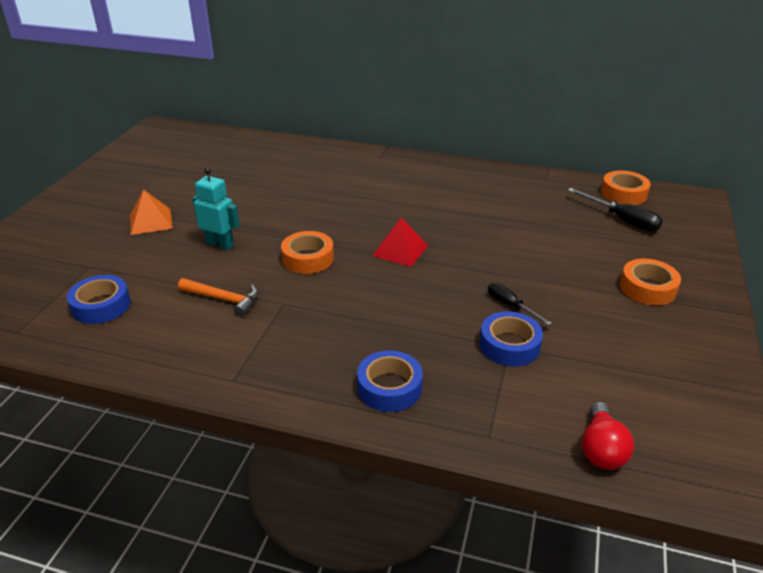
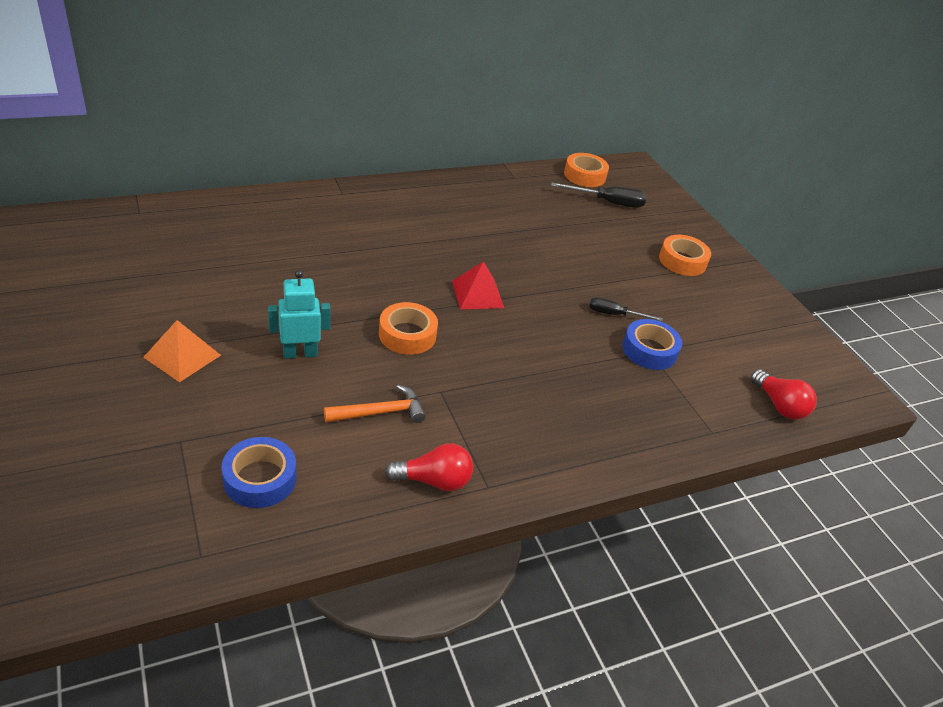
camera: 45 degrees left, 5 degrees up
blue tape [357,350,423,412] -> none
none -> red light bulb [385,443,473,491]

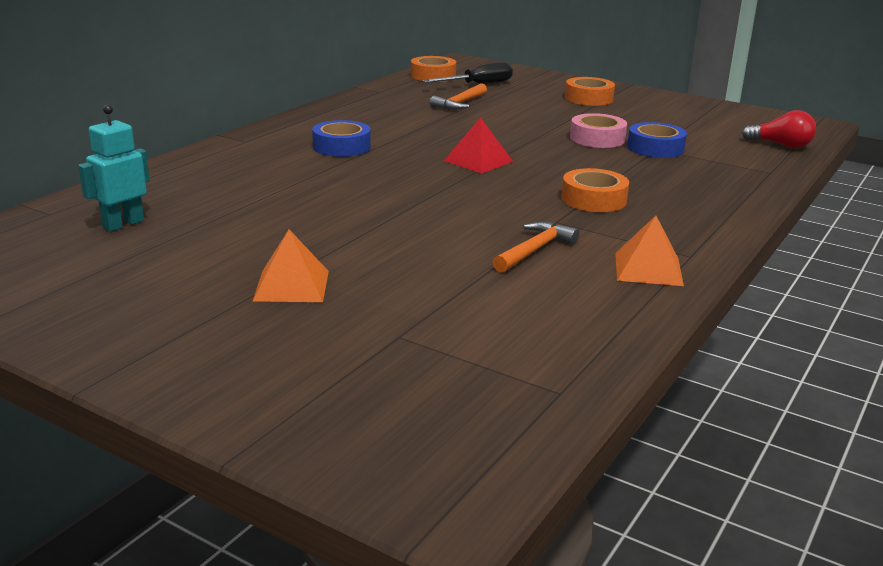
camera: 30 degrees left, 15 degrees down
blue tape [222,437,297,508] -> blue tape moved to [312,120,371,157]
turquoise robot [268,270,331,359] -> turquoise robot moved to [78,105,150,232]
orange tape [379,302,438,355] -> orange tape moved to [562,168,629,212]
red light bulb [385,443,473,491] -> orange pyramid [615,216,684,286]
black screwdriver [589,297,663,321] -> pink tape [570,113,627,148]
none -> orange hammer [430,83,487,110]

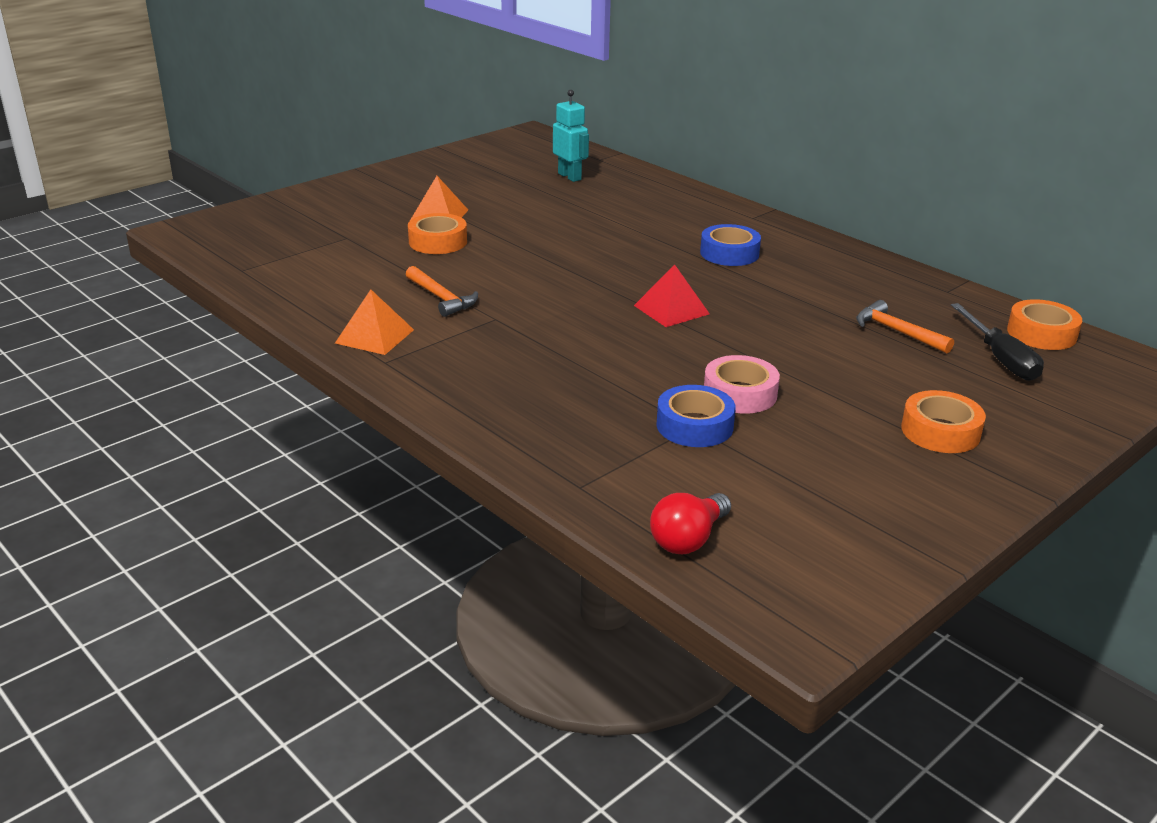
camera: 105 degrees right, 5 degrees up
orange tape [562,168,629,212] -> orange tape moved to [408,213,467,254]

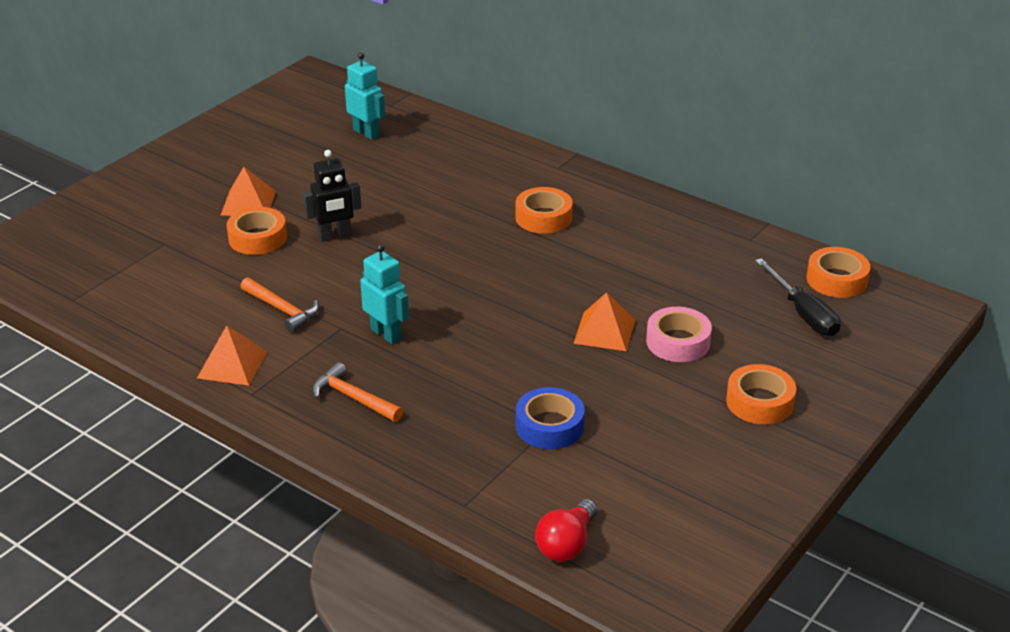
camera: 10 degrees left, 5 degrees up
red pyramid [634,264,710,327] -> none
blue tape [700,224,761,266] -> orange tape [516,187,573,234]
pink tape [704,355,780,414] -> pink tape moved to [646,307,712,362]
orange hammer [856,300,954,353] -> orange hammer moved to [312,362,403,422]
none -> black robot [303,150,361,242]
none -> turquoise robot [360,244,409,344]
none -> orange pyramid [573,292,635,351]

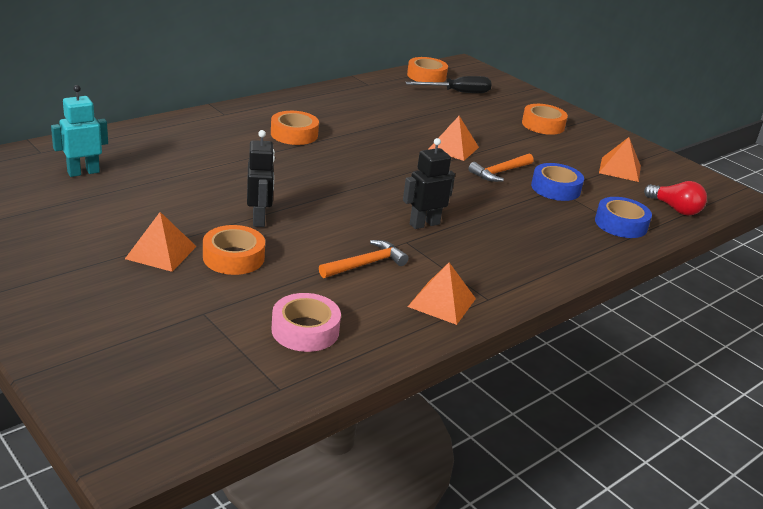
camera: 80 degrees left, 5 degrees down
orange hammer [312,362,403,422] -> orange hammer moved to [468,154,534,182]
turquoise robot [360,244,409,344] -> black robot [403,138,455,229]
pink tape [646,307,712,362] -> pink tape moved to [271,293,341,352]
none -> blue tape [595,197,652,238]
none -> orange pyramid [599,137,641,182]

